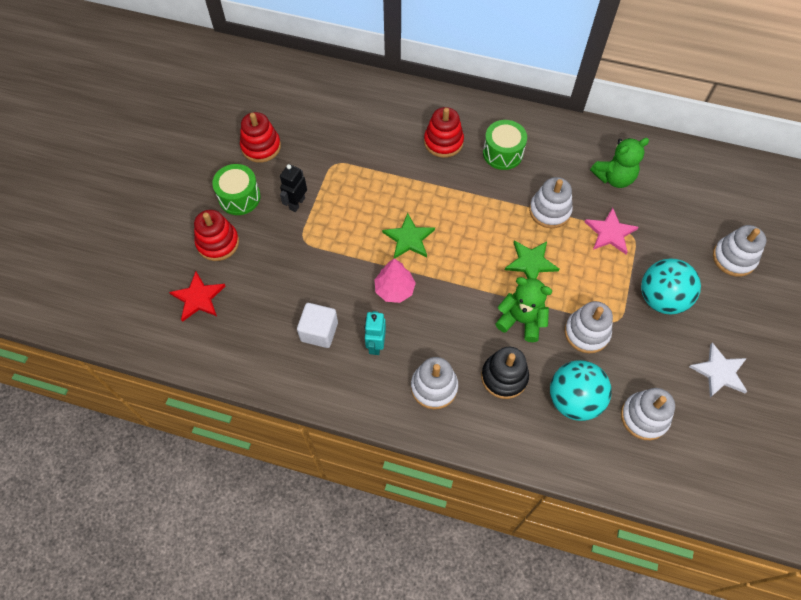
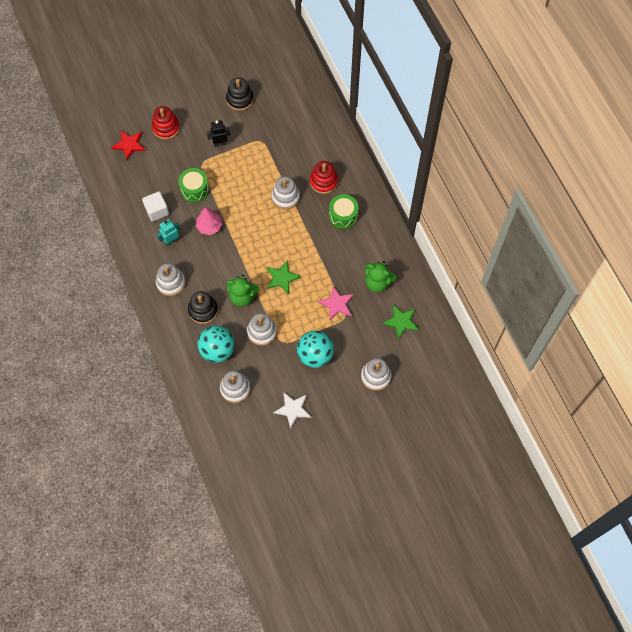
camera: 50 degrees right, 5 degrees up
green drum [212,164,261,215] -> green drum moved to [178,168,209,203]
red stacking toy [240,112,281,163] -> black stacking toy [226,77,254,111]
green star [382,213,435,258] -> green star moved to [382,305,419,340]
green teddy bear [495,277,552,342] -> green teddy bear turned 120 degrees clockwise [227,275,259,307]
white stacking toy [529,177,573,228] -> white stacking toy moved to [271,176,300,210]

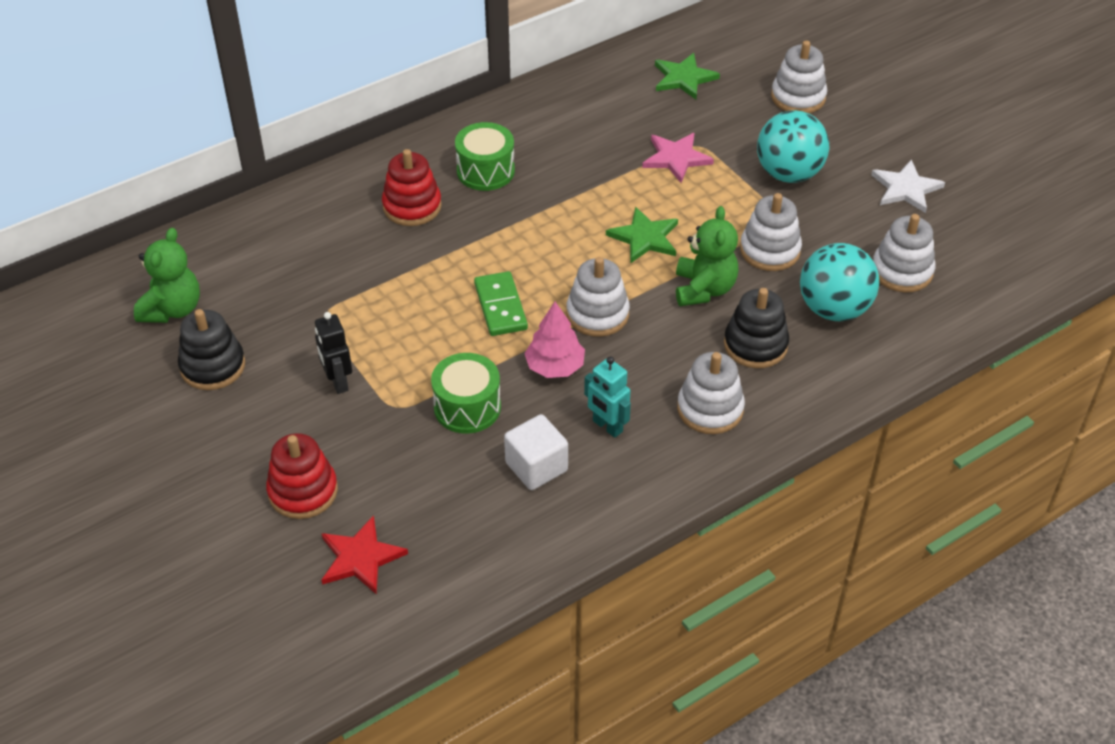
camera: 100 degrees left, 20 degrees down
white stacking toy [271,176,300,210] -> white stacking toy moved to [566,257,630,337]
green teddy bear [365,261,396,292] -> green teddy bear moved to [134,228,200,323]
none -> green domino [474,271,528,336]

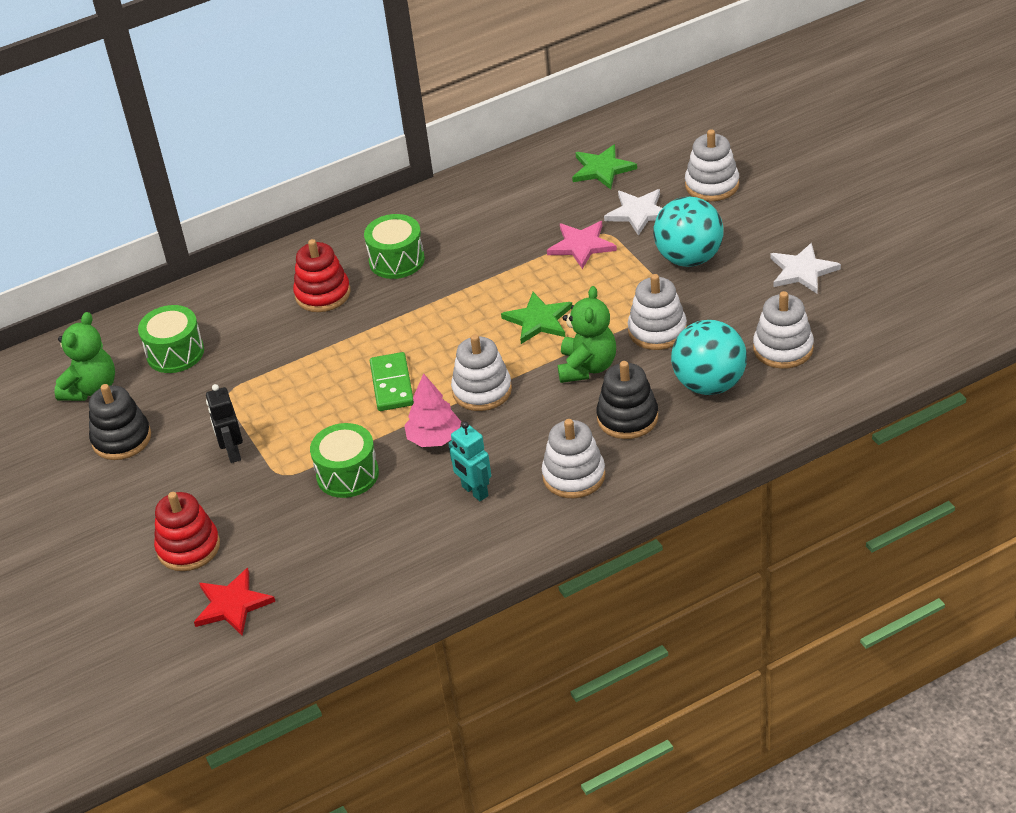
camera: 10 degrees right, 5 degrees down
white cube [504,414,568,490] -> none
none -> green drum [138,305,204,373]
none -> white star [604,189,662,236]

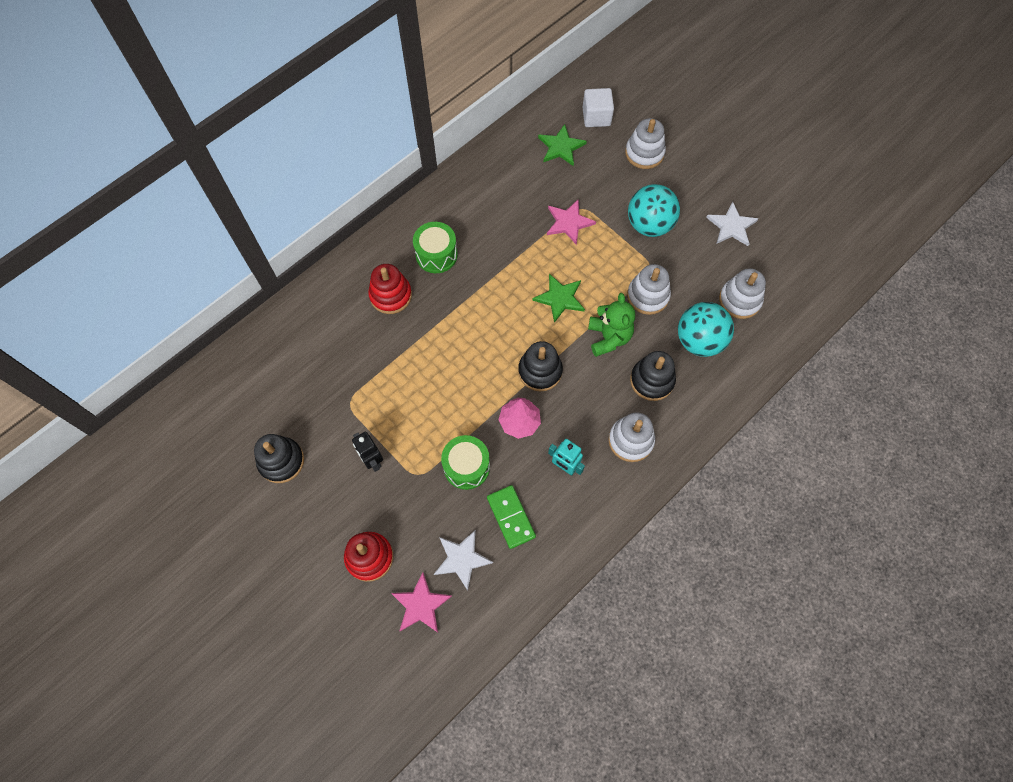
camera: 20 degrees left, 25 degrees up
green teddy bear [55,312,115,401] -> none
green drum [138,305,204,373] -> none
red star [194,568,275,636] -> pink star [391,573,452,633]
green domino [370,352,414,411] -> green domino moved to [487,485,536,549]
white stacking toy [451,334,512,411] -> black stacking toy [518,341,563,392]
white star [604,189,662,236] -> white star moved to [434,530,493,591]
none -> white cube [582,88,614,127]

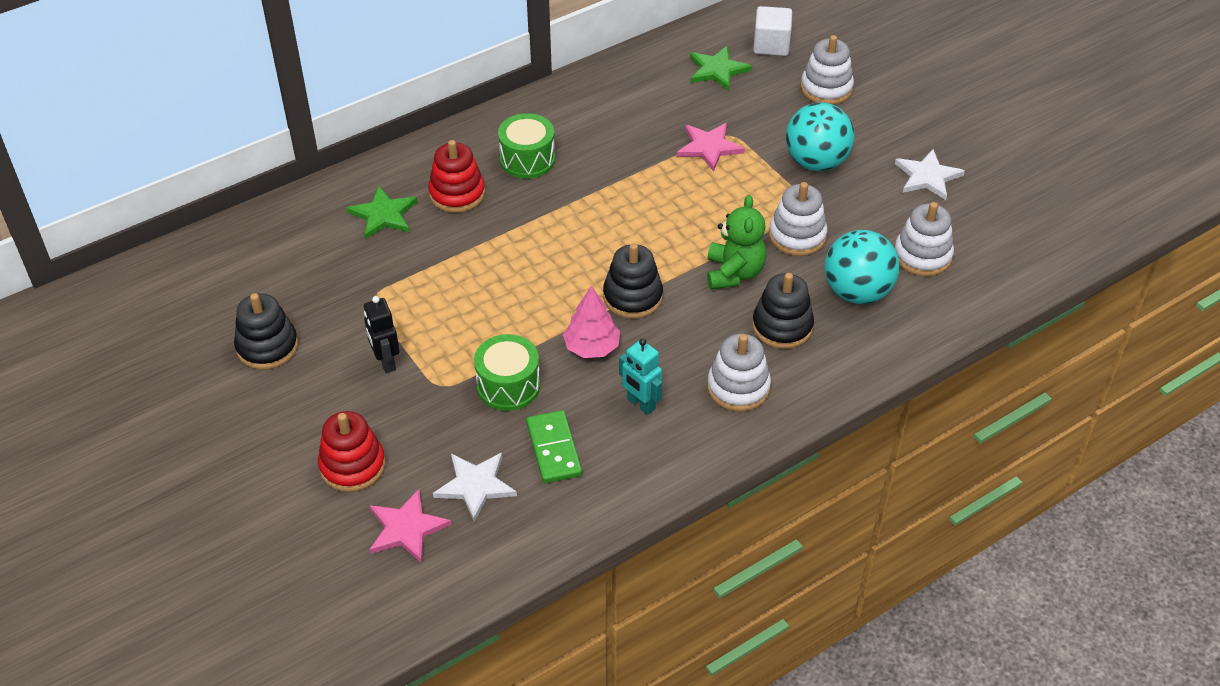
camera: 10 degrees right, 20 degrees down
green star [533,274,585,323] -> green star moved to [346,186,417,239]

